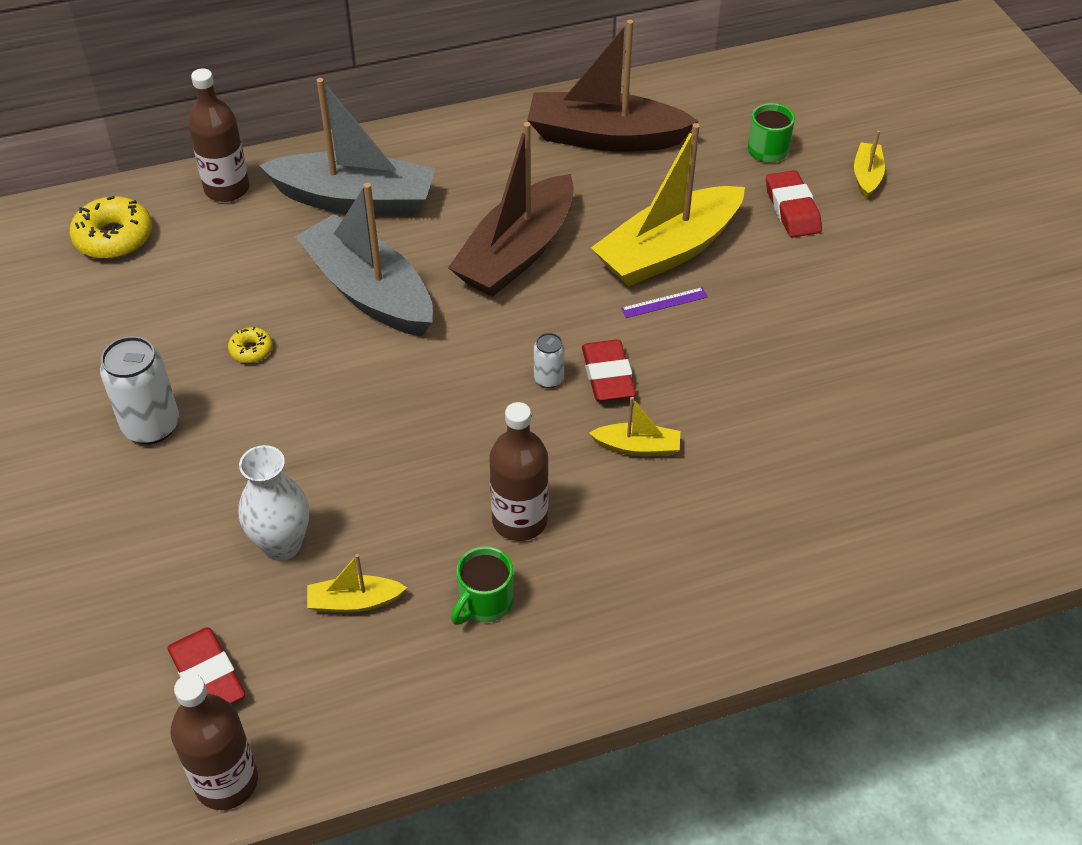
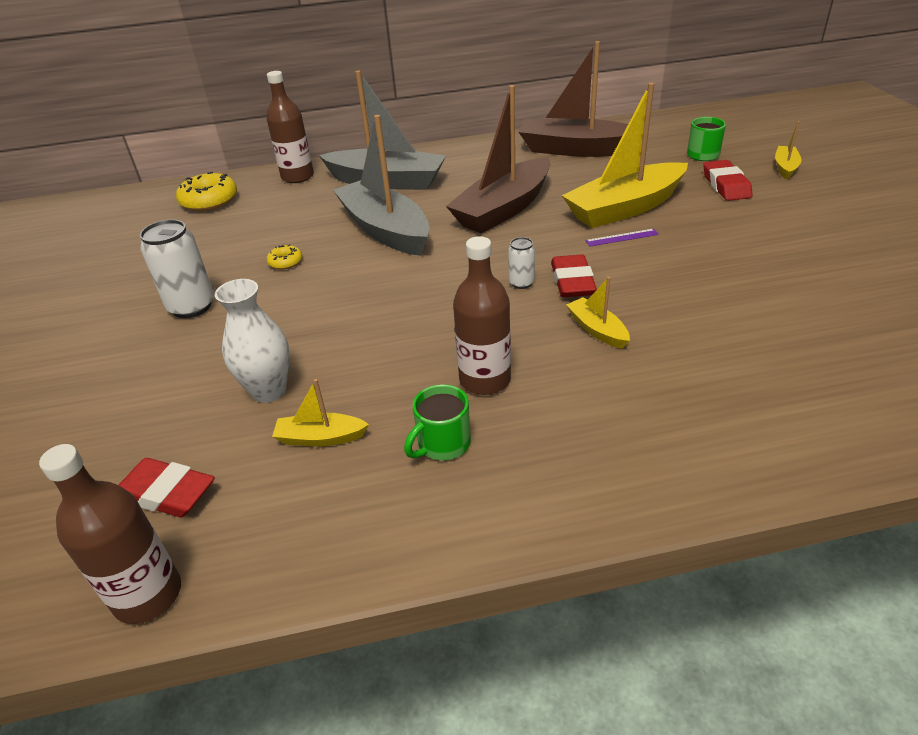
camera: 10 degrees right, 10 degrees down
red eraser [167,627,245,704] -> red eraser turned 45 degrees counterclockwise [119,458,215,517]
yellow boat [589,397,681,456] -> yellow boat turned 135 degrees counterclockwise [566,277,630,349]

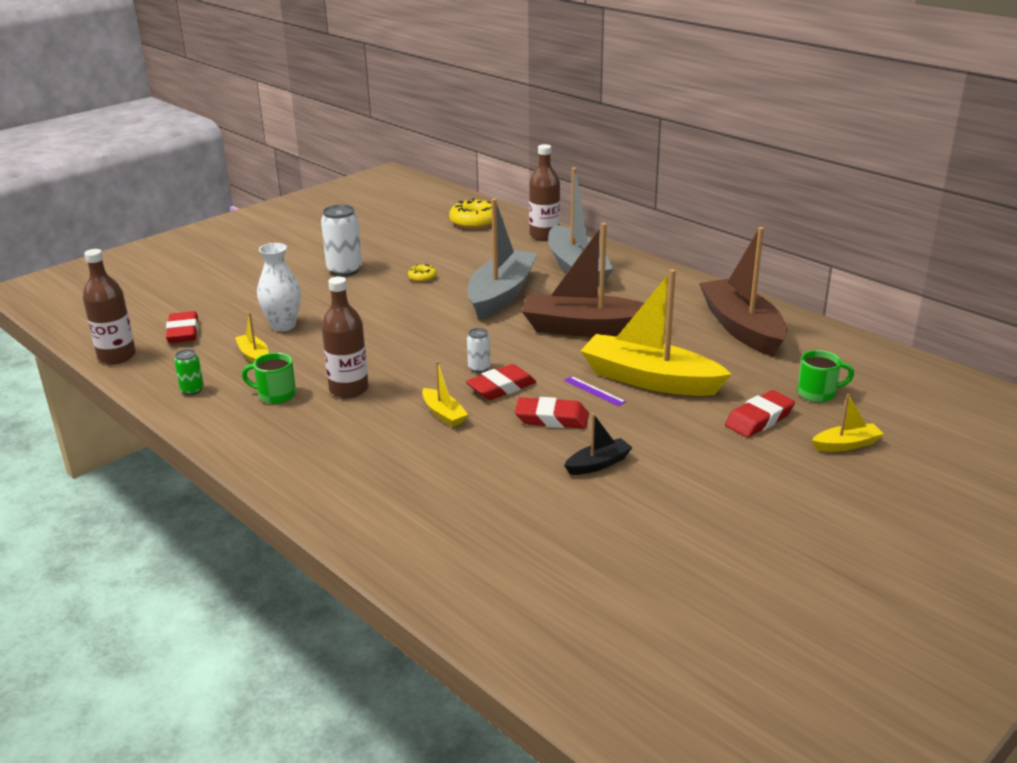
camera: 55 degrees right, 10 degrees down
yellow boat [566,277,630,349] -> yellow boat turned 120 degrees clockwise [422,361,468,427]
none -> green can [174,349,204,395]
none -> red eraser [515,397,589,429]
none -> black boat [564,413,633,475]

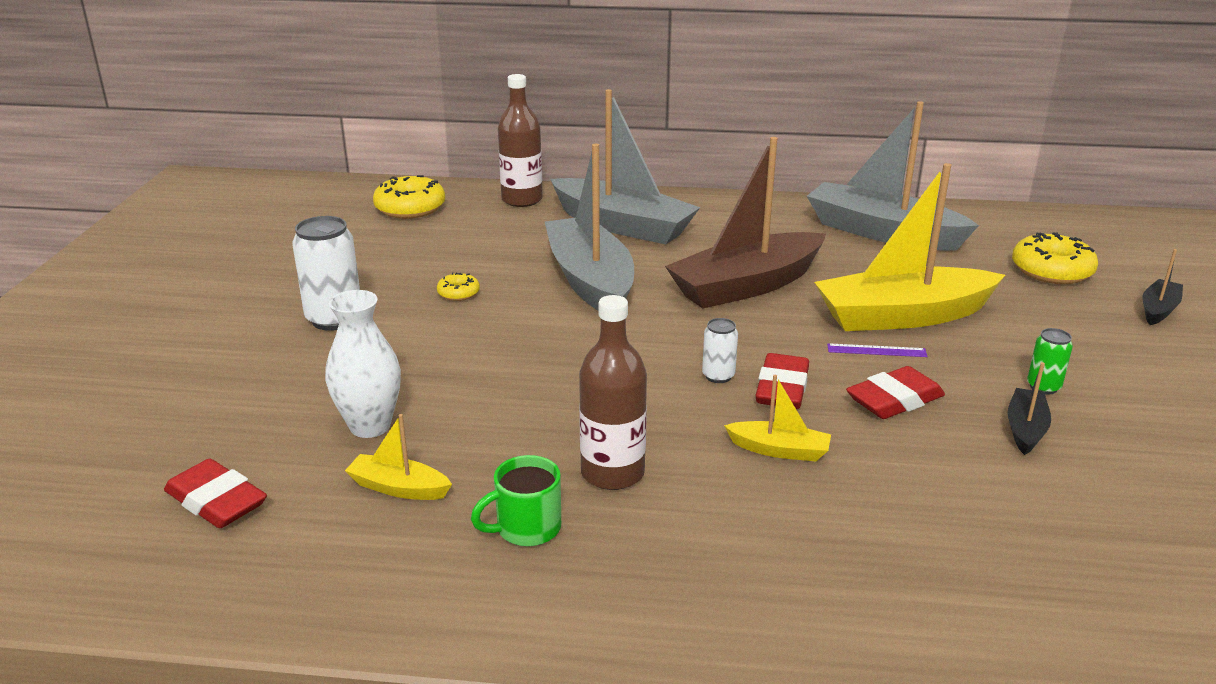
camera: 40 degrees left, 0 degrees up
brown bottle [83,249,136,364] -> none
green can [174,349,204,395] -> green can moved to [1027,328,1073,395]
brown boat [699,227,787,357] -> grey boat [807,101,979,251]
red eraser [725,390,795,438] -> none
green mug [797,350,854,402] -> yellow donut [1012,232,1098,284]
yellow boat [812,394,884,452] -> black boat [1142,249,1183,325]

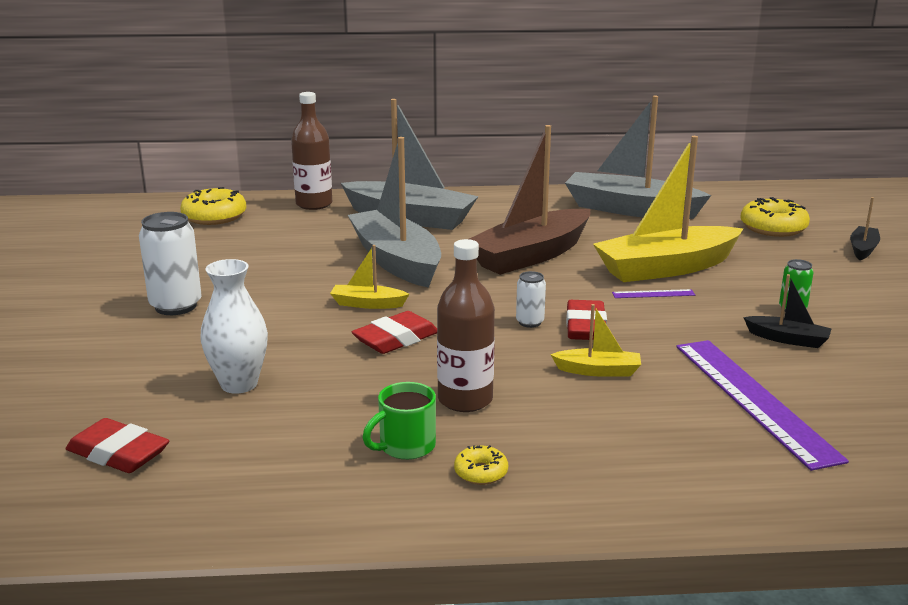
camera: 10 degrees left, 5 degrees down
yellow boat [345,414,452,500] -> yellow boat moved to [330,245,409,309]
yellow donut [437,273,480,301] -> yellow donut moved to [454,445,508,485]
red eraser [846,366,945,419] -> red eraser moved to [352,311,437,354]
black boat [1007,362,1051,455] -> black boat turned 105 degrees clockwise [743,274,832,348]
none -> purple ruler [677,340,849,471]

